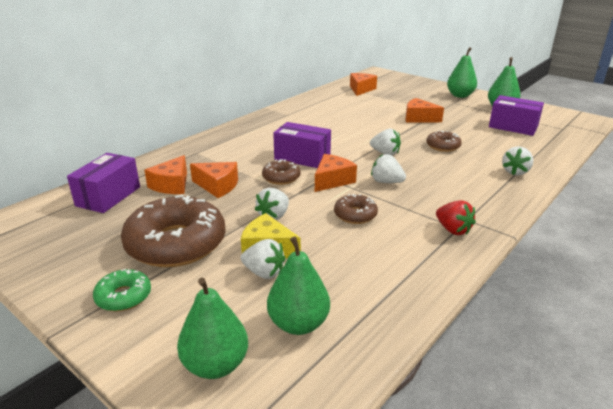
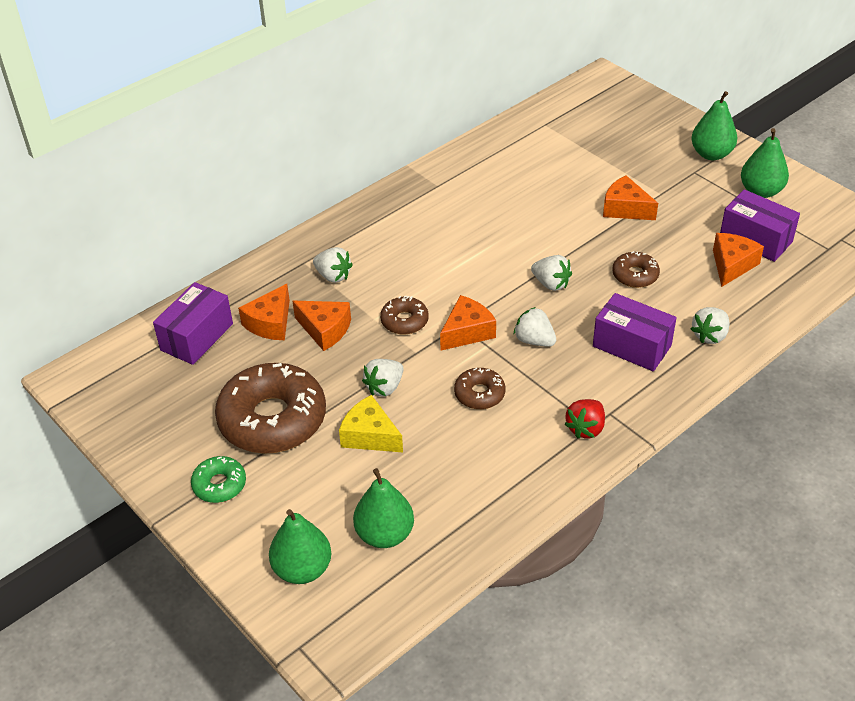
camera: 10 degrees right, 15 degrees up
white strawberry [241,239,286,279] -> white strawberry moved to [313,247,353,283]
purple box [273,122,331,168] -> purple box moved to [593,293,677,371]
orange cheese [350,73,377,96] -> orange cheese moved to [713,233,764,287]
red strawberry [436,200,476,235] -> red strawberry turned 60 degrees clockwise [565,399,605,439]

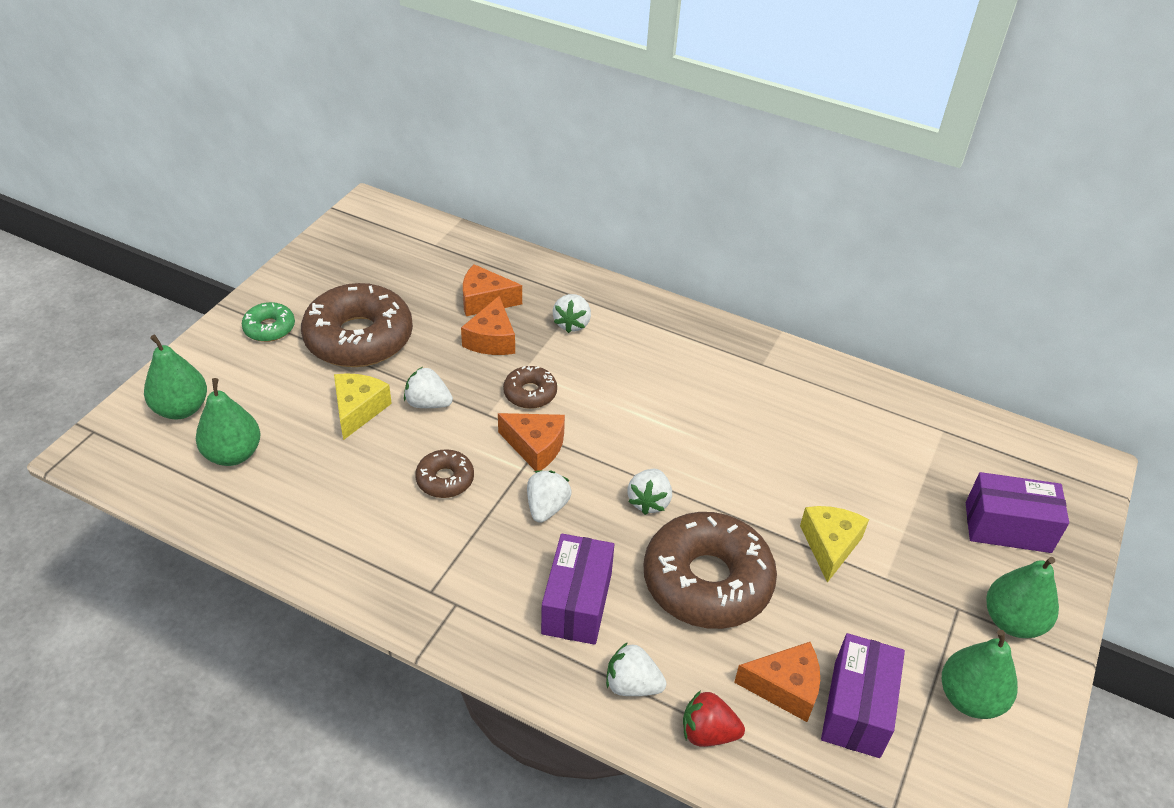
camera: 65 degrees right, 0 degrees up
purple box [153,282,233,365] -> purple box moved to [966,472,1069,553]
red strawberry [565,399,605,439] -> red strawberry moved to [683,690,745,747]
orange cheese [603,175,658,220] -> yellow cheese [800,506,869,583]
brown donut [612,251,660,288] -> brown donut [643,512,777,629], size x2.10

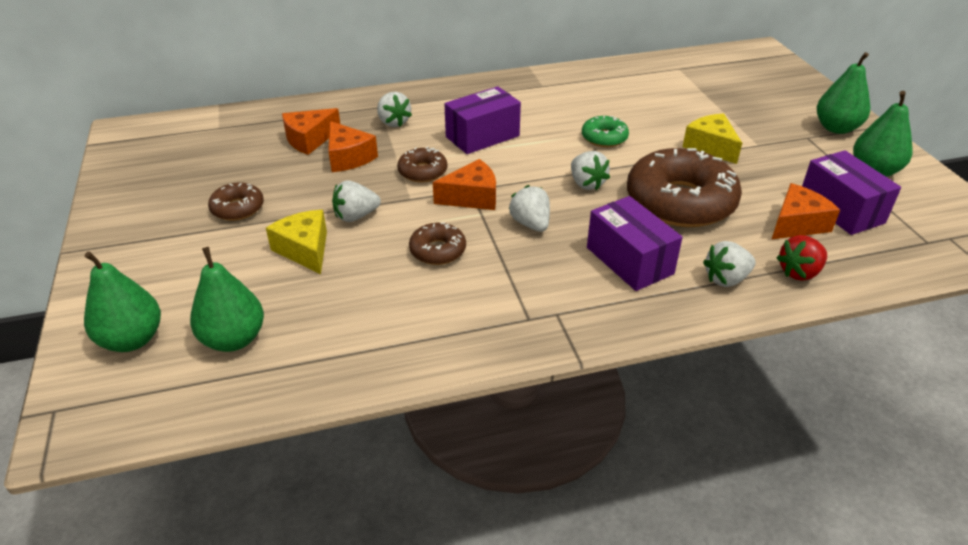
camera: 40 degrees left, 5 degrees down
green donut [242,302,295,342] -> green donut moved to [582,116,629,147]
brown donut [301,283,413,367] -> brown donut [208,183,264,221], size x0.48
purple box [966,472,1069,553] -> purple box moved to [444,86,521,154]

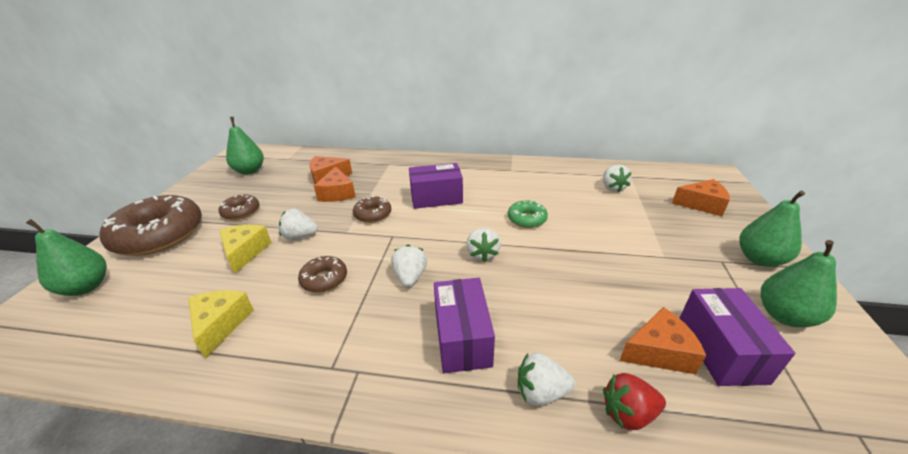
camera: 25 degrees right, 5 degrees down
green pear [190,247,264,352] -> green pear moved to [226,117,264,174]
white strawberry [377,92,412,127] -> white strawberry moved to [603,165,632,192]
orange cheese [433,159,496,210] -> orange cheese moved to [672,179,730,216]
brown donut [627,148,742,227] -> brown donut moved to [99,195,202,256]
yellow cheese [683,113,742,164] -> yellow cheese moved to [189,290,254,358]

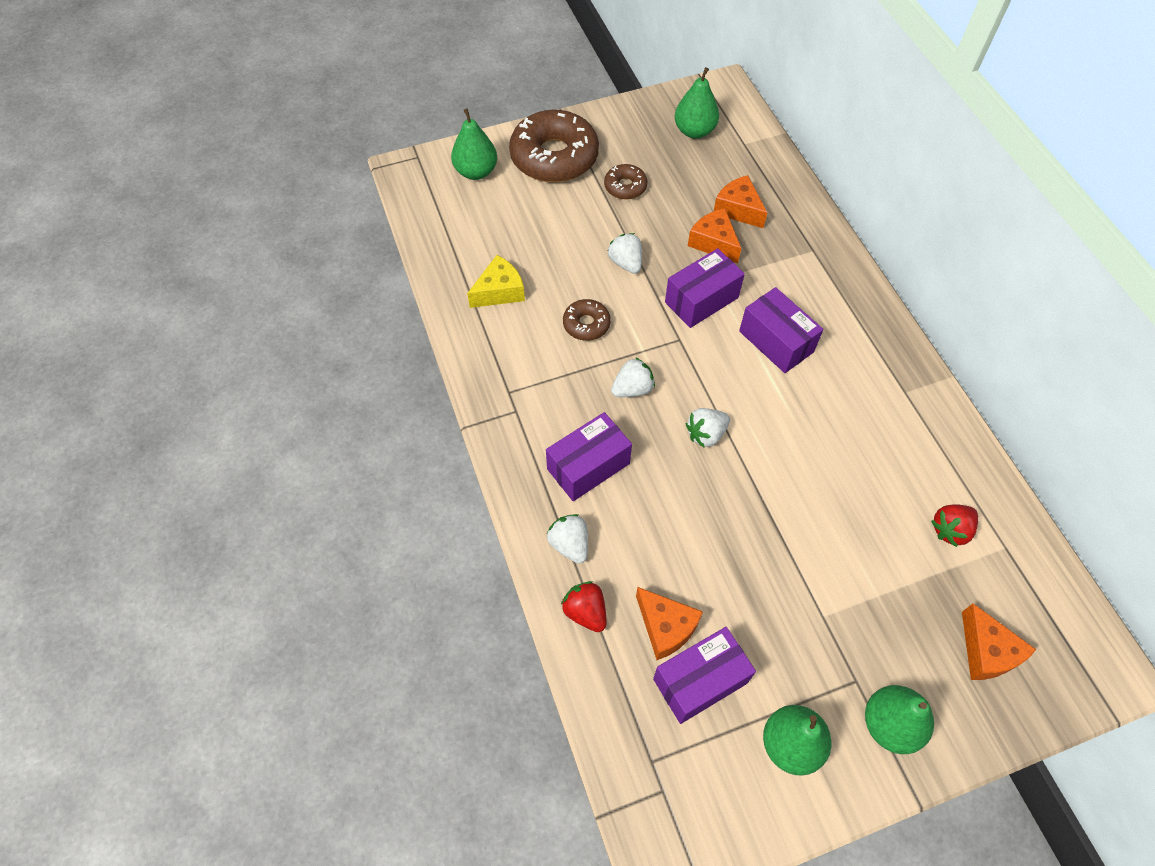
camera: 60 degrees right, 25 degrees up
yellow cheese [219,225,272,274] -> none
orange cheese [314,166,356,202] -> orange cheese turned 90 degrees clockwise [688,208,741,263]
brown donut [353,196,391,223] -> purple box [665,248,745,328]
green donut [508,200,548,228] -> none
white strawberry [603,165,632,192] -> red strawberry [931,504,978,547]

